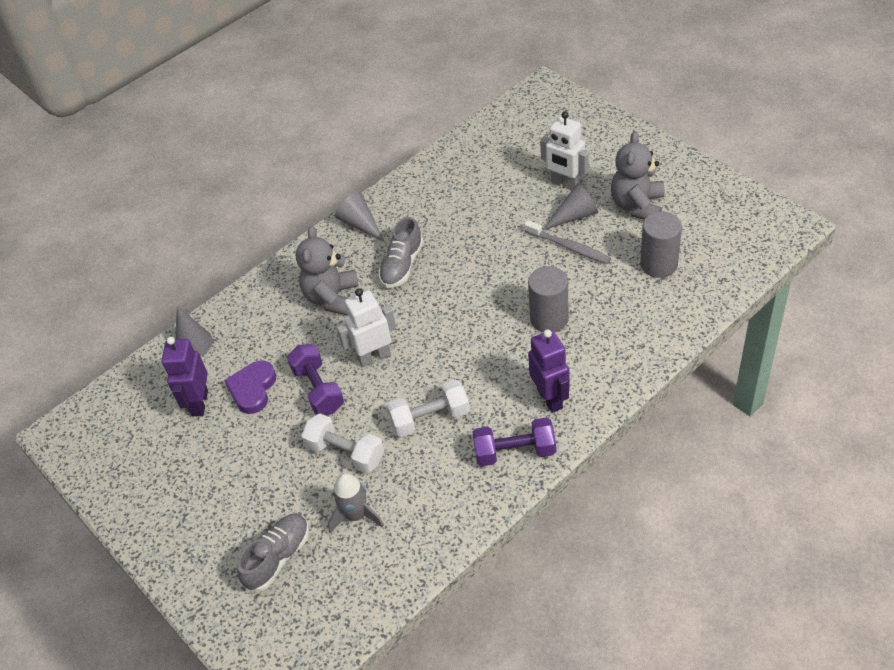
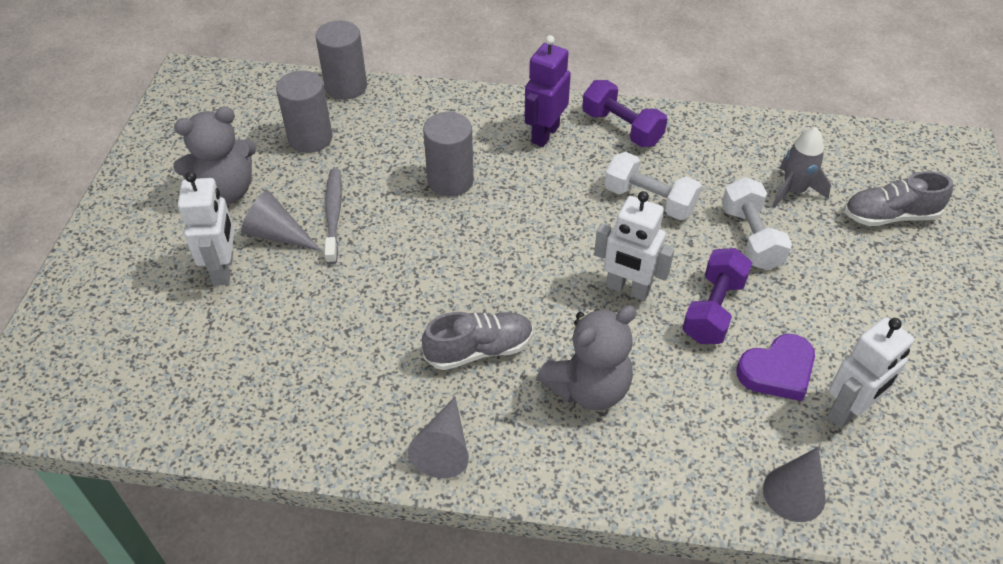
camera: 135 degrees left, 0 degrees up
purple robot [162,337,208,416] -> white robot [827,317,914,428]
none -> grey cylinder [316,20,367,100]

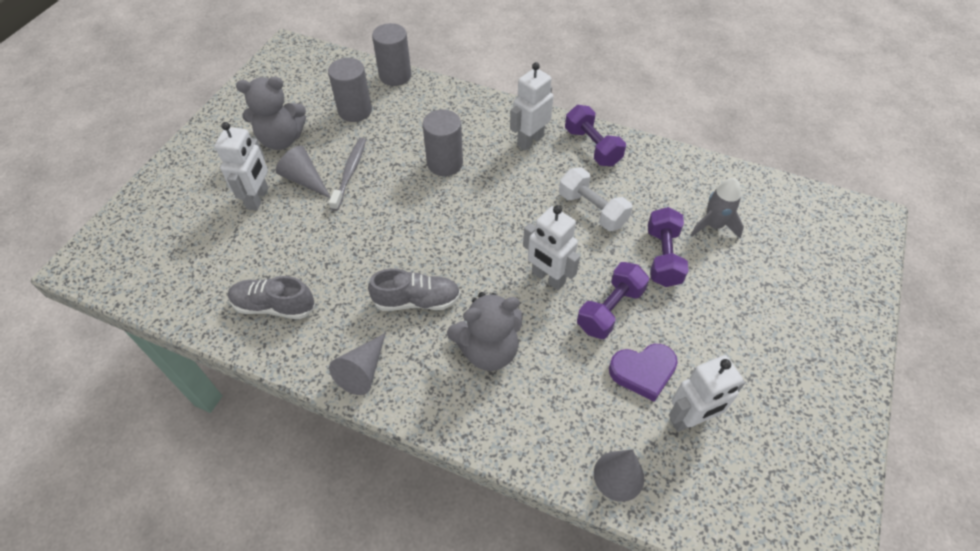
camera: 15 degrees right, 5 degrees up
purple robot [524,35,571,147] -> white robot [510,62,553,150]
white dumbbell [722,177,792,270] -> purple dumbbell [648,207,689,287]
grey shoe [844,171,953,226] -> grey shoe moved to [228,276,315,319]

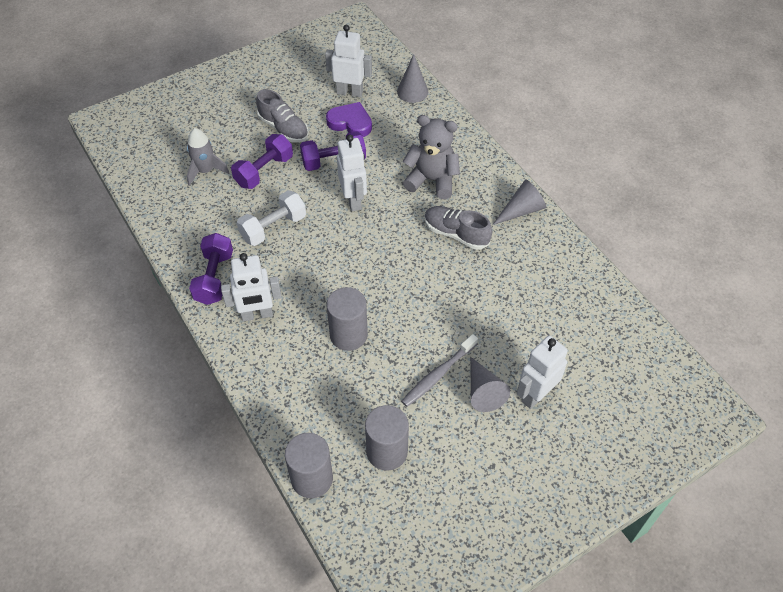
camera: 145 degrees left, 0 degrees up
grey shoe [228,276,315,319] -> grey shoe moved to [256,89,309,143]
grey teddy bear [236,76,306,150] -> none
white dumbbell [559,167,633,231] -> white dumbbell turned 60 degrees clockwise [237,191,306,246]

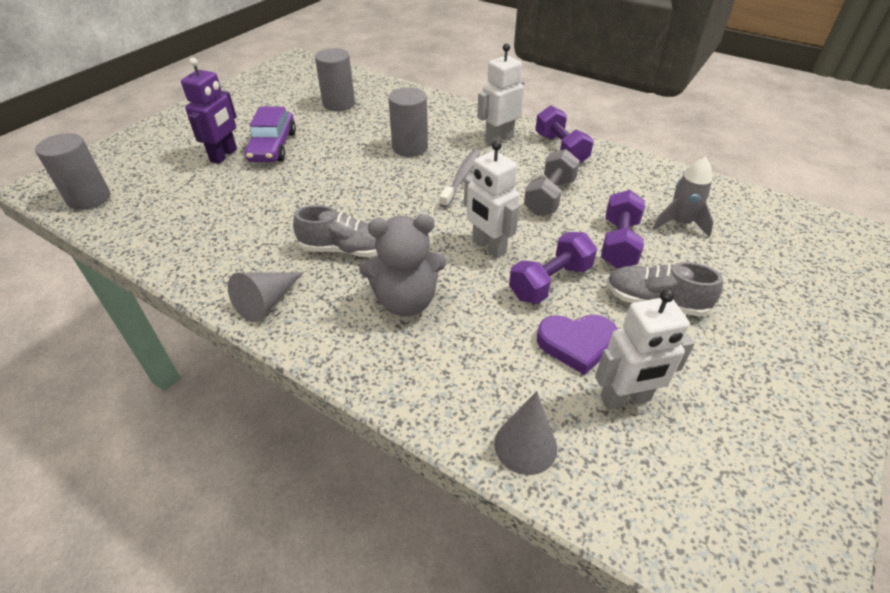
camera: 155 degrees right, 10 degrees down
white dumbbell [237,191,306,246] -> grey dumbbell [524,149,580,216]
grey cylinder [285,433,333,498] -> grey cylinder moved to [35,133,110,210]
grey toothbrush [401,334,478,407] -> grey toothbrush moved to [439,149,480,208]
grey cone [470,357,510,412] -> purple car [245,106,296,162]
white robot [517,336,568,409] -> purple robot [181,58,237,164]

